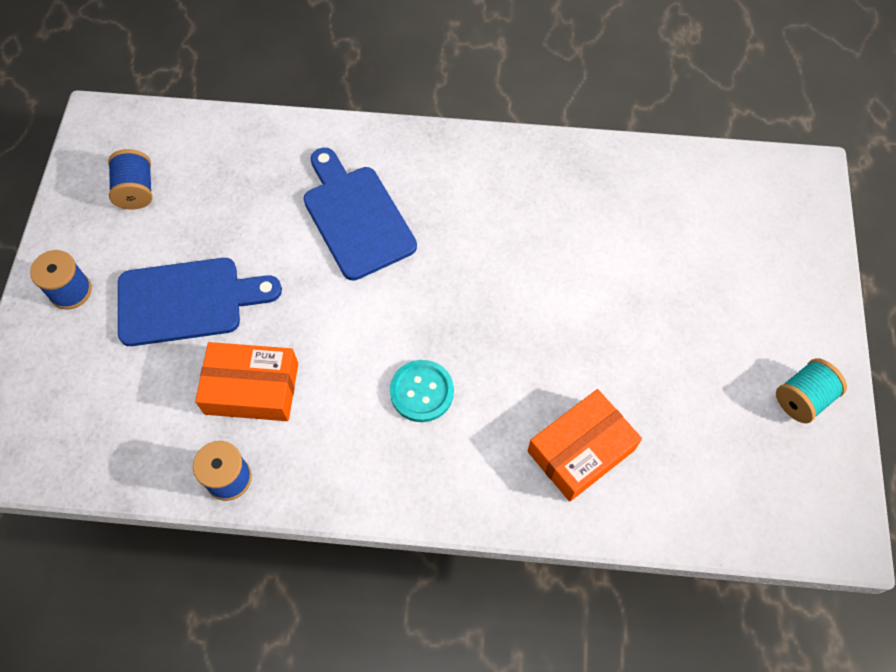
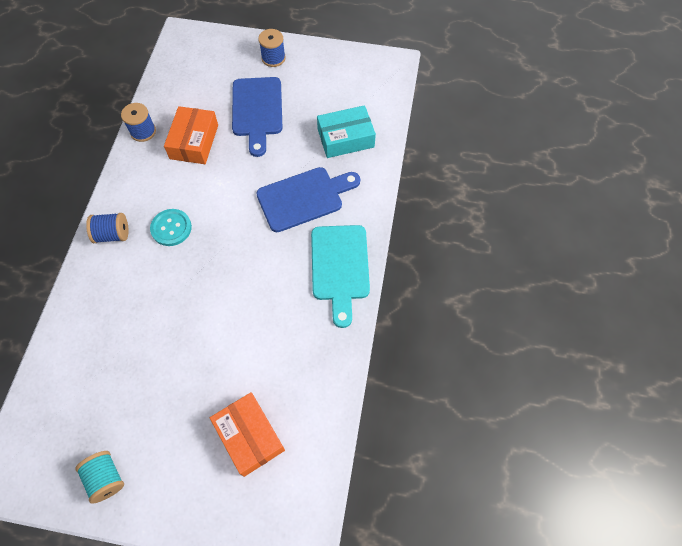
camera: 95 degrees right, 0 degrees up
blue spool [108,149,152,209] -> blue spool moved to [86,213,128,243]
orange box [528,389,642,502] -> orange box moved to [210,392,285,477]
none -> turquoise cutting board [311,225,370,328]
none -> turquoise box [317,105,376,158]

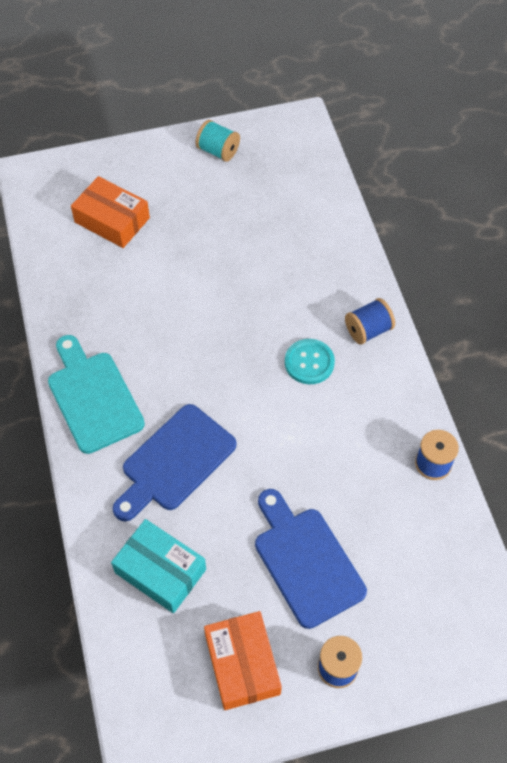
camera: 155 degrees right, 5 degrees down
orange box [164,106,218,164] -> orange box moved to [204,611,282,710]
turquoise box [317,105,376,158] -> turquoise box turned 75 degrees clockwise [111,519,206,613]

